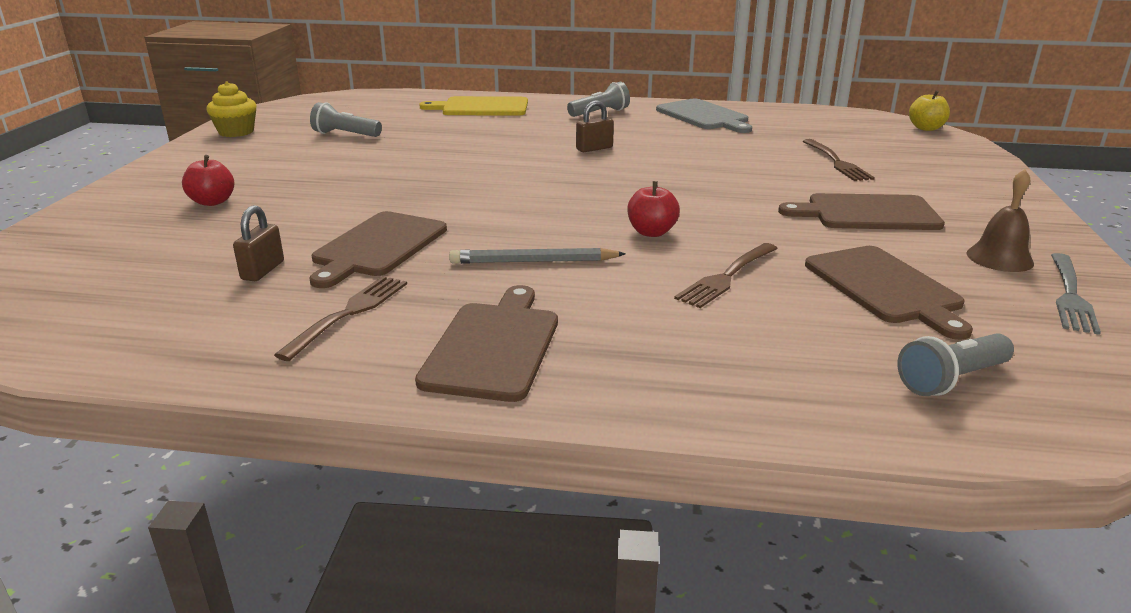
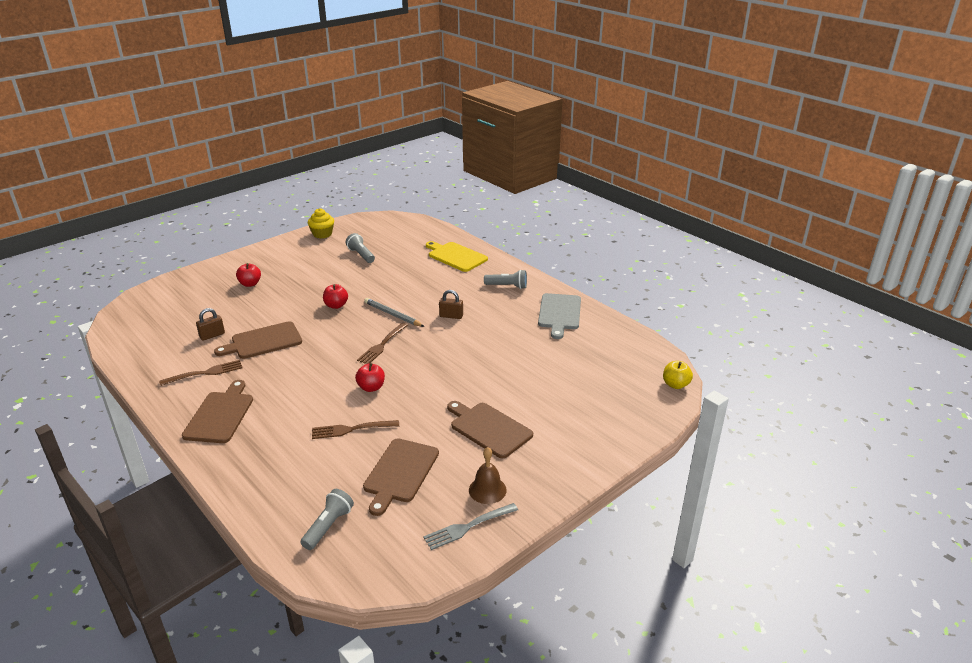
camera: 40 degrees right, 5 degrees up
brown cutting board [415,285,558,402] -> brown cutting board turned 45 degrees counterclockwise [182,380,253,443]
grey pencil [449,248,626,264] -> grey pencil moved to [364,298,425,327]
brown fork [802,139,875,181] -> brown fork moved to [357,323,408,364]
grey flashlight [897,333,1014,396] -> grey flashlight turned 105 degrees clockwise [300,489,354,550]
none -> red apple [323,284,348,309]

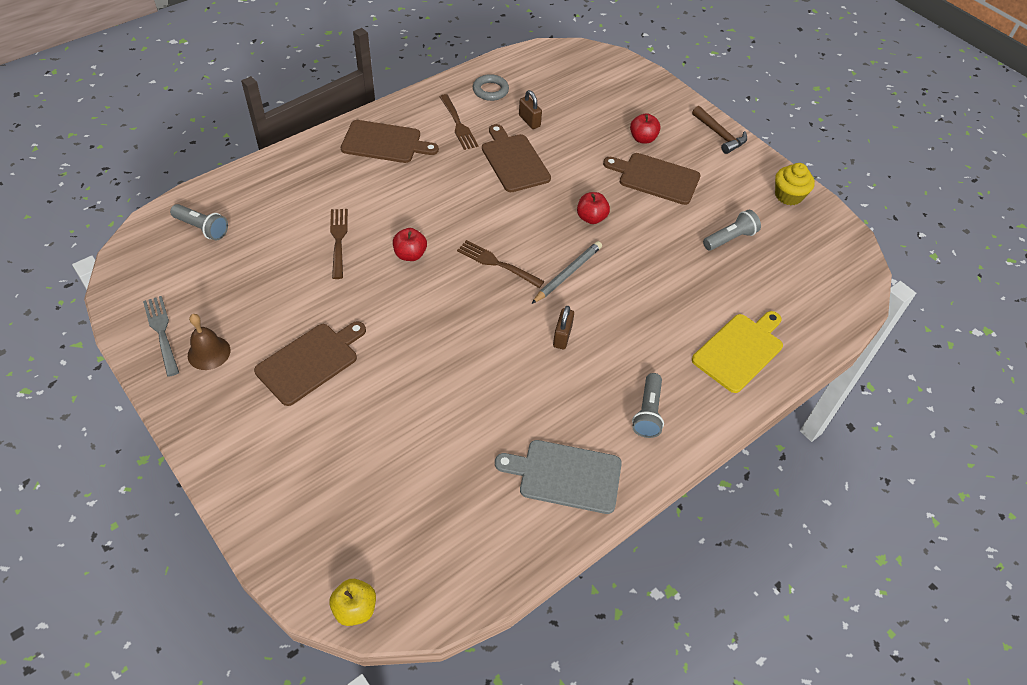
camera: 90 degrees right, 20 degrees up
brown cutting board [363,438,439,516] -> brown cutting board moved to [603,153,700,205]
none -> grey ring [473,74,509,101]
none -> brown hammer [692,106,747,154]

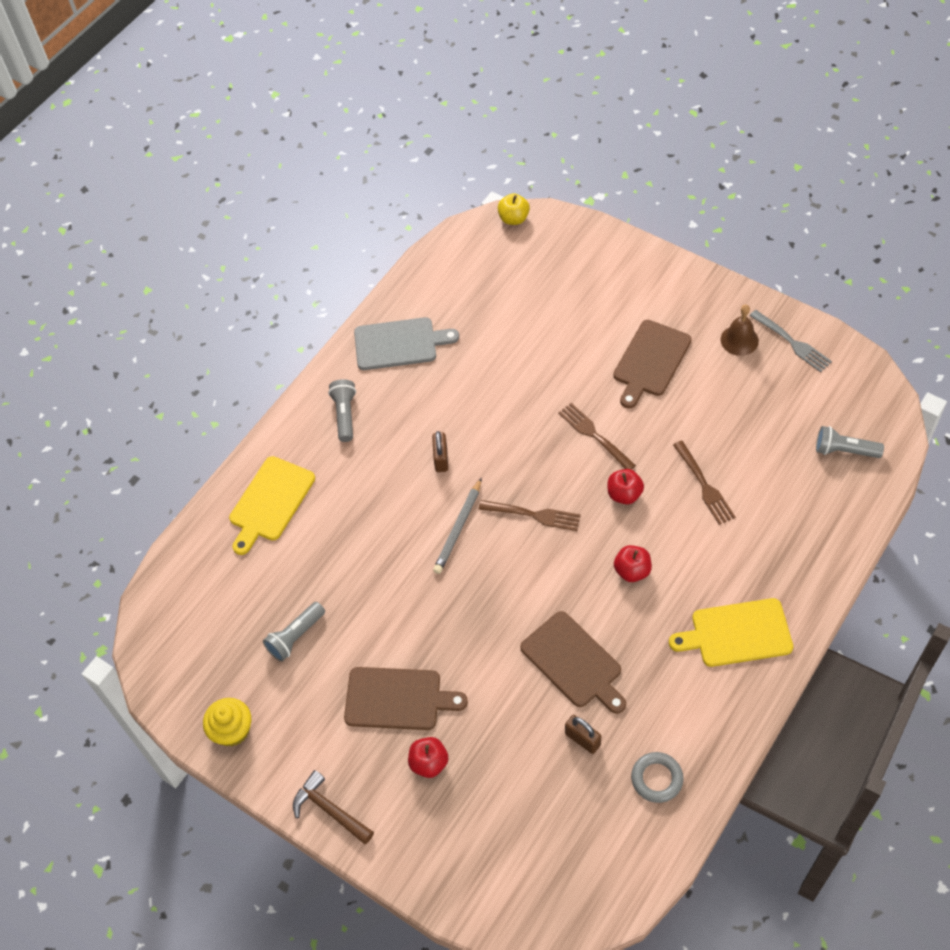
camera: 170 degrees right, 5 degrees up
brown cutting board [341,120,439,163] -> yellow cutting board [669,598,793,667]
brown fork [440,94,478,150] -> brown fork moved to [558,403,636,470]
red apple [577,192,610,224] -> red apple moved to [614,545,652,582]

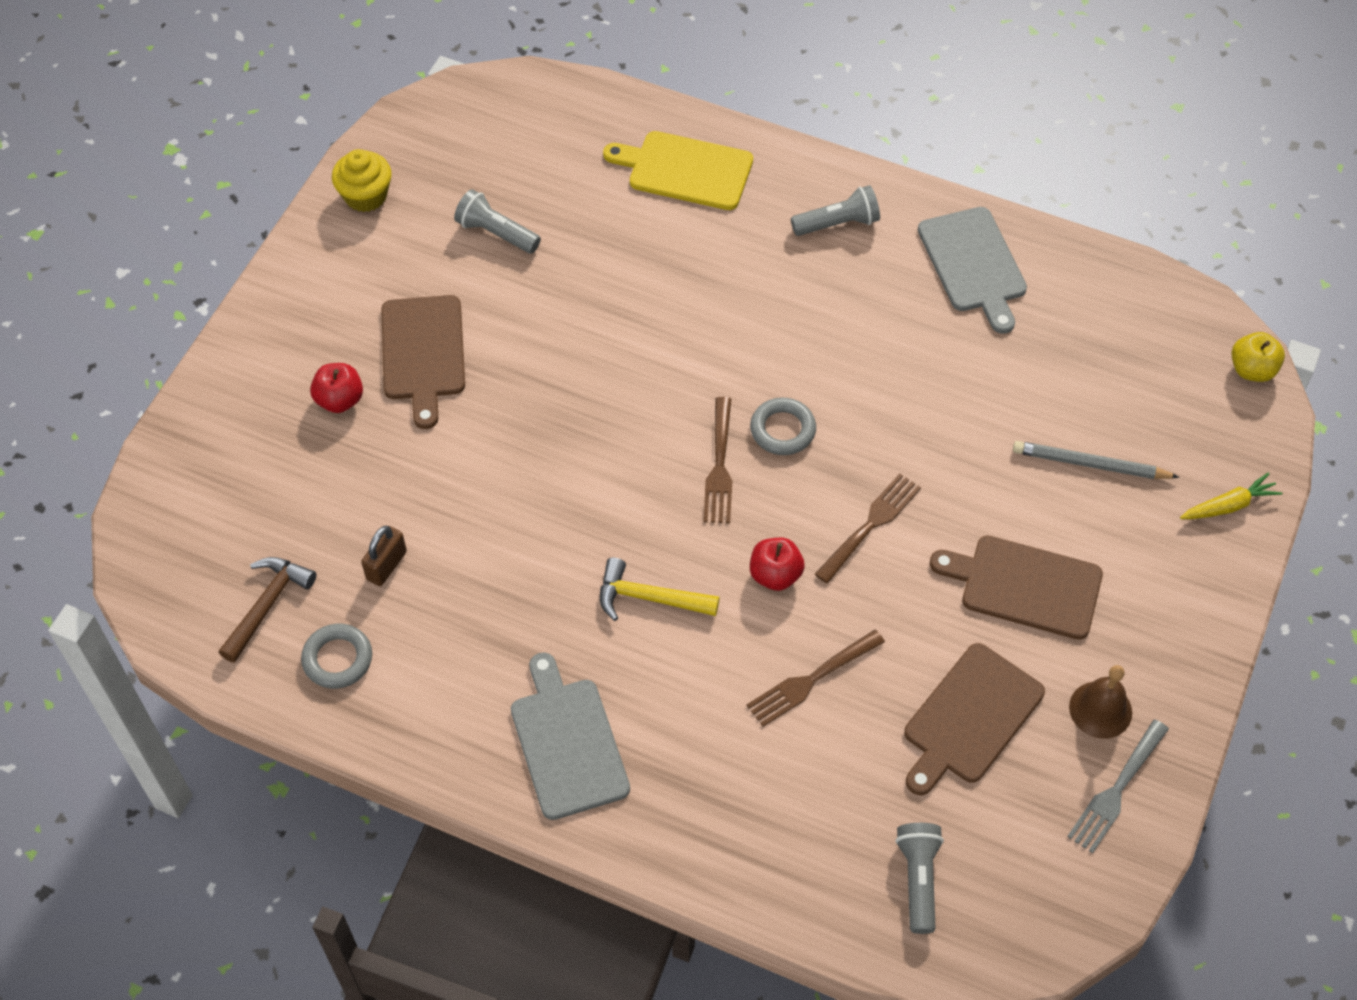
camera: 75 degrees right, 0 degrees up
brown hammer [293,770,374,844] -> brown hammer moved to [218,557,317,663]
brown padlock [432,431,448,472] -> none
grey pencil [433,478,482,574] -> grey pencil moved to [1013,441,1180,479]
brown cutting board [520,611,626,714] -> brown cutting board moved to [904,643,1045,795]
red apple [614,545,652,582] -> yellow hammer [600,558,720,621]
yellow cutting board [669,598,793,667] -> grey cutting board [511,652,630,820]
none -> grey ring [750,398,816,455]
none -> yellow carrot [1180,473,1283,519]

